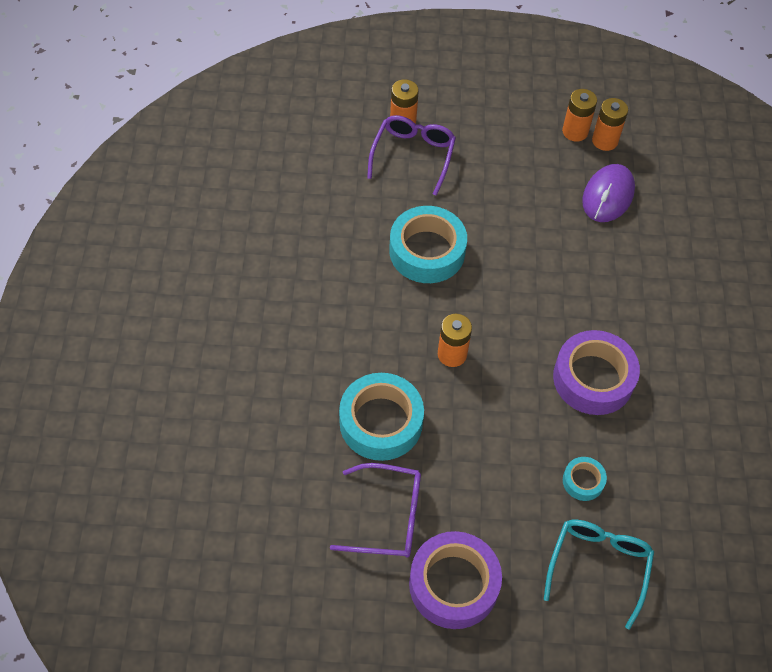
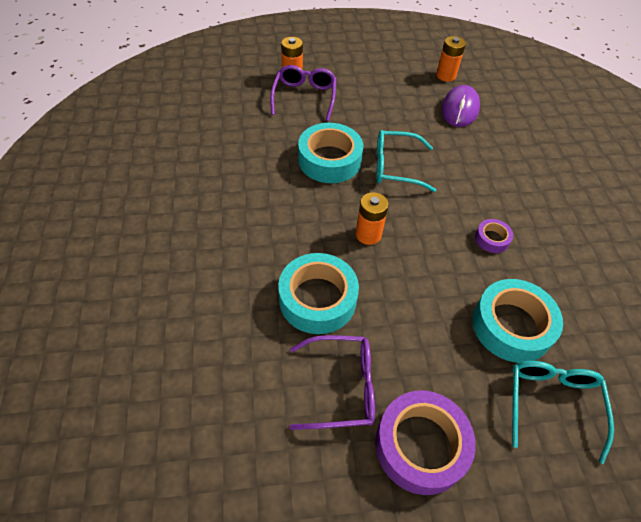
camera: 10 degrees left, 5 degrees down
purple tape [553,330,640,415] -> purple tape [475,219,513,253], size x0.49
orange battery [562,89,597,142] -> none
turquoise tape [563,457,607,501] -> turquoise tape [472,279,563,363], size x2.05
none -> turquoise glasses [376,130,436,192]

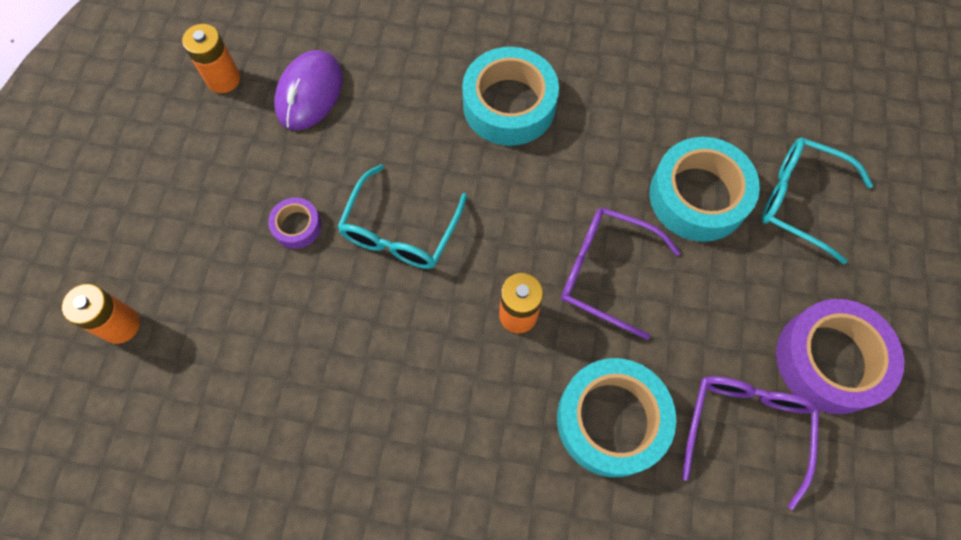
camera: 70 degrees left, 15 degrees up
purple glasses [270,65,337,121] -> purple glasses moved to [561,207,681,340]
turquoise tape [298,123,363,183] -> turquoise tape moved to [462,47,559,146]
purple mouse [441,85,480,127] -> purple mouse turned 75 degrees clockwise [274,50,343,131]
purple tape [475,219,513,253] -> purple tape moved to [268,197,322,249]

